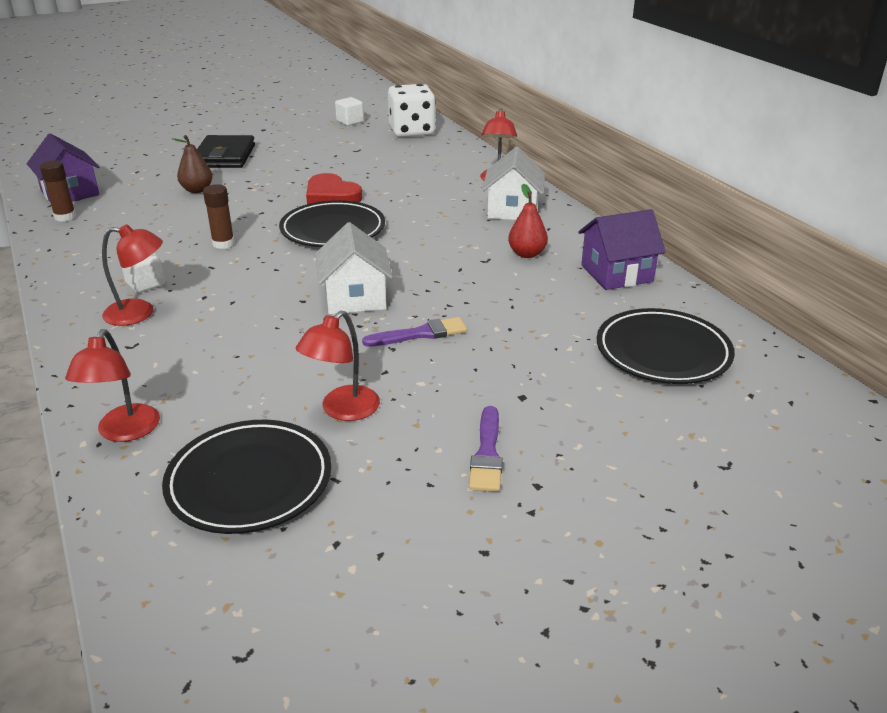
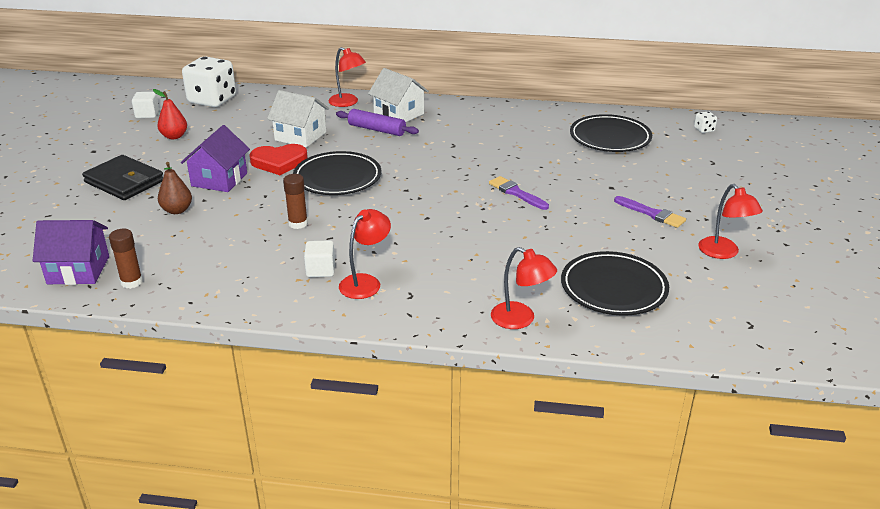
camera: 55 degrees left, 0 degrees up
red lamp [296,311,380,421] -> red lamp moved to [698,184,763,259]
white house [316,222,393,314] -> white house moved to [267,90,329,148]
purple brush [362,317,467,347] -> purple brush turned 60 degrees counterclockwise [489,176,549,210]
red pear [508,184,548,258] -> red pear moved to [153,89,187,139]
purple house [578,209,666,290] -> purple house moved to [181,125,250,192]
none -> purple rolling pin [336,109,419,136]
none -> white dice [694,111,717,133]

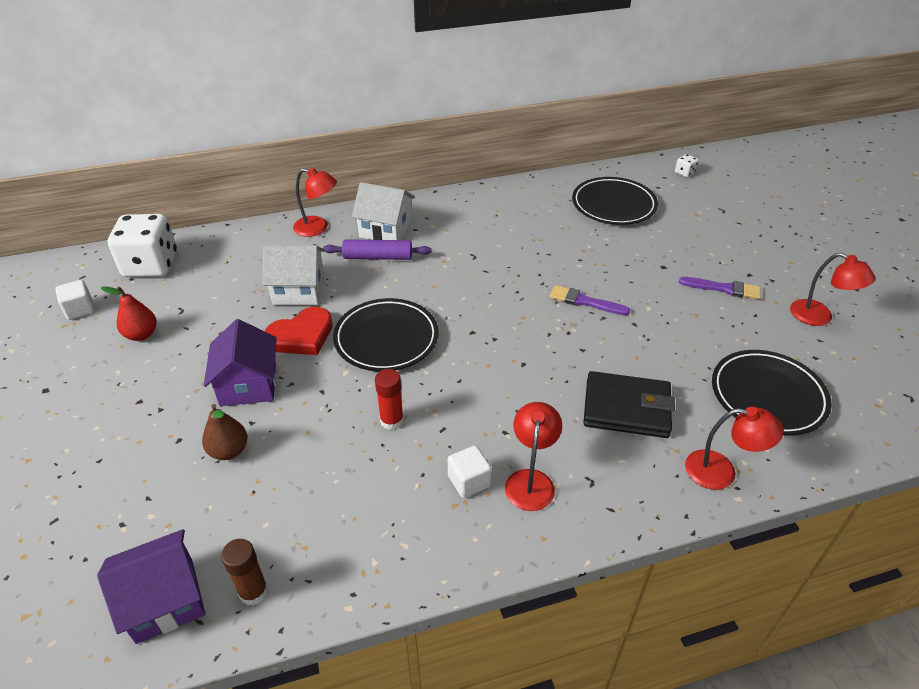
camera: 25 degrees left, 10 degrees up
black wallet [82,155,163,200] -> black wallet moved to [583,371,675,438]
brown glue stick [283,174,308,229] -> red glue stick [375,369,404,430]

